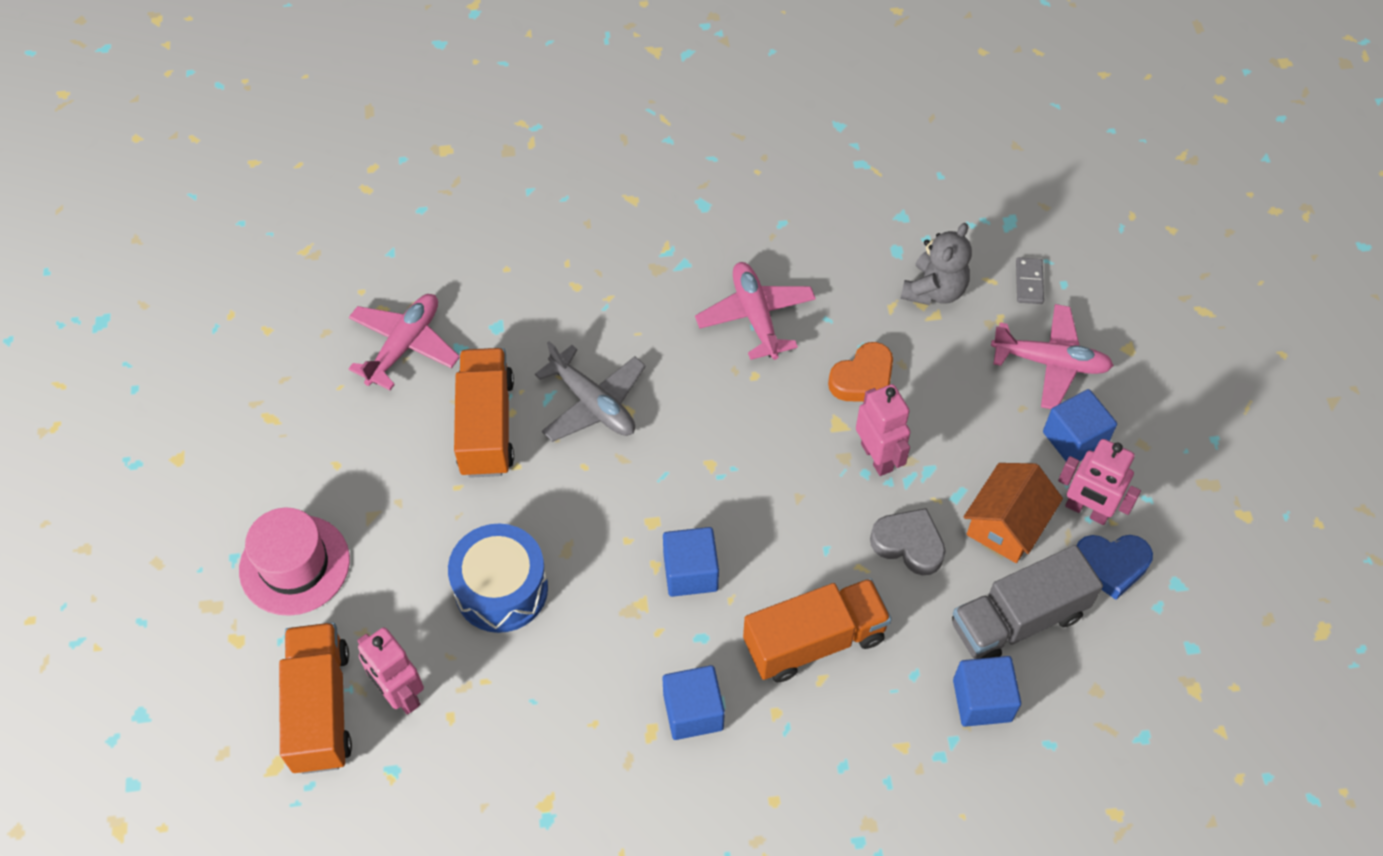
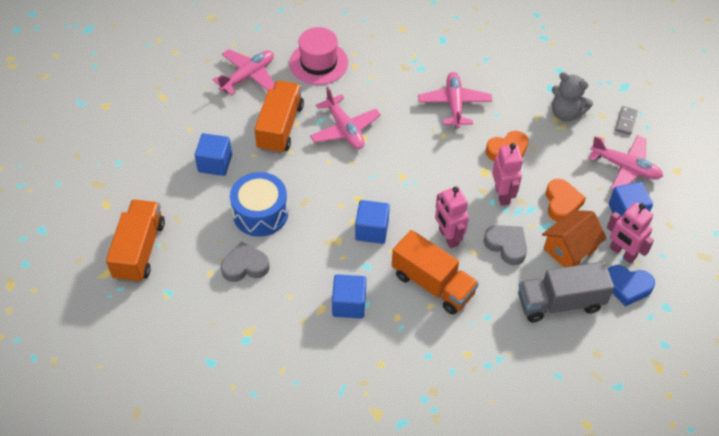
camera: 15 degrees right, 5 degrees down
pink hat [239,507,350,616] -> pink hat moved to [289,27,348,85]
pink robot [357,627,424,714] -> pink robot moved to [435,186,469,248]
grey plane [535,341,646,442] -> pink plane [310,87,381,149]
orange truck [743,578,892,682] -> orange truck turned 45 degrees clockwise [392,230,479,314]
grey teddy bear [901,223,972,305] -> grey teddy bear turned 75 degrees clockwise [552,72,593,121]
blue cube [953,656,1021,727] -> blue cube moved to [195,133,232,176]
none -> grey heart [221,241,270,282]
none -> orange heart [546,179,586,222]

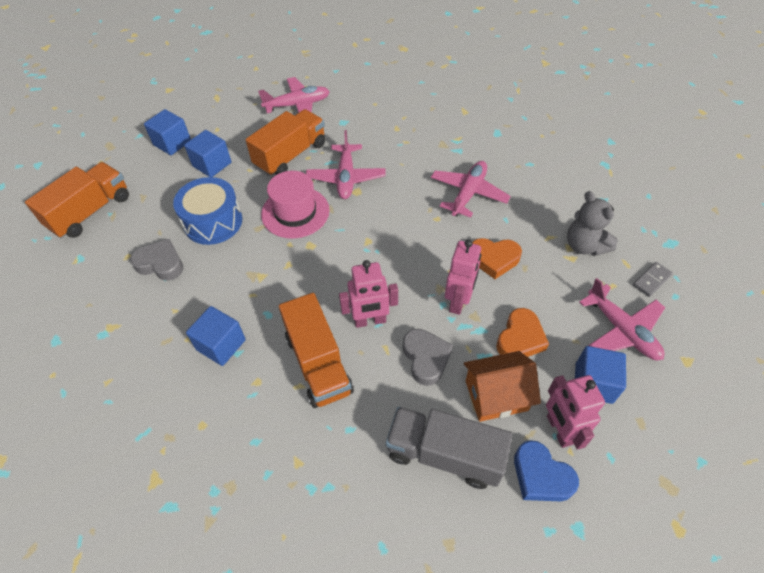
camera: 30 degrees right, 0 degrees up
pink hat [289,27,348,85] -> pink hat moved to [261,171,330,239]
blue cube [355,200,390,244] -> blue cube moved to [144,109,191,155]
pink robot [435,186,469,248] -> pink robot turned 105 degrees counterclockwise [339,260,398,328]

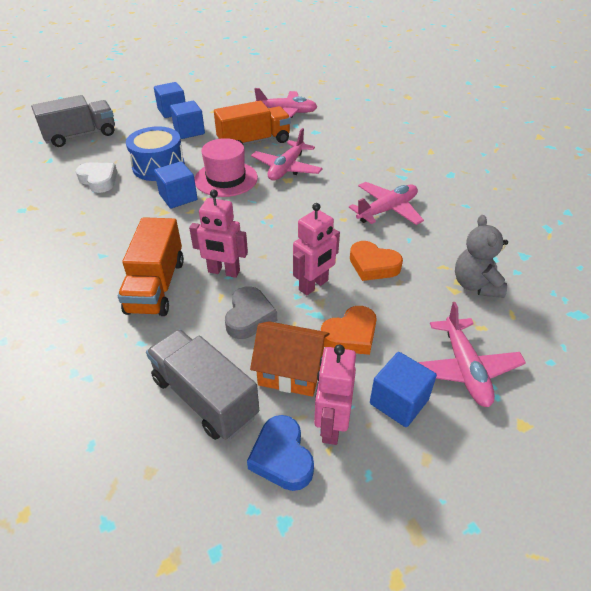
camera: 25 degrees right, 10 degrees down
orange truck [25,162,129,238] -> grey truck [31,95,115,147]
grey heart [130,239,183,281] -> white heart [76,162,117,193]
blue cube [186,306,246,366] -> blue cube moved to [154,162,198,208]
grey domino [633,262,673,297] -> none

